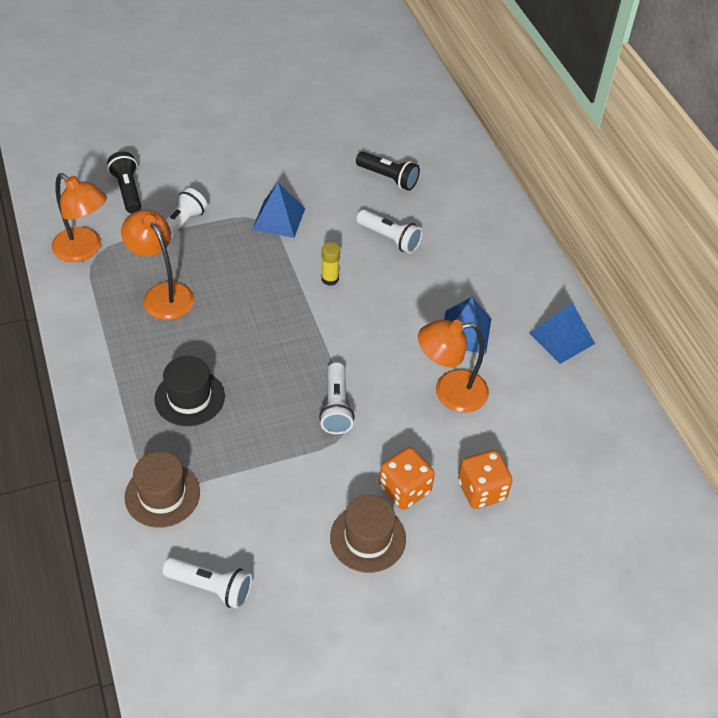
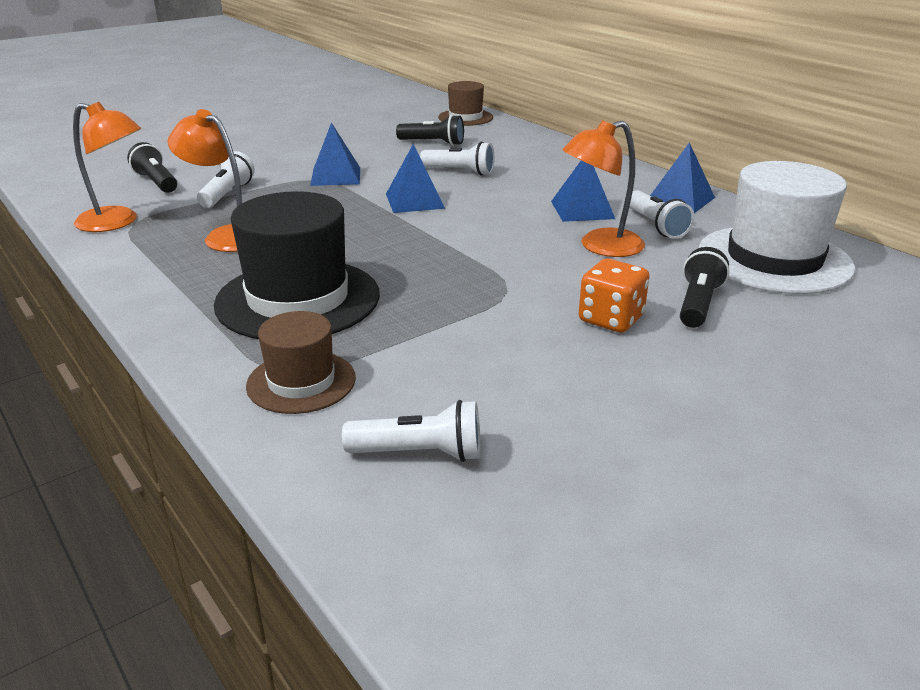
camera: 15 degrees left, 20 degrees down
black hat [154,356,225,426] -> black hat [214,191,380,339], size x1.78
white flashlight [319,362,355,434] -> white flashlight moved to [629,190,694,239]
yellow glue stick [321,242,340,286] -> blue pyramid [386,144,445,213]
brown hat [330,495,406,573] -> brown hat moved to [438,81,493,126]
orange dice [458,450,512,509] -> black flashlight [680,247,730,328]
none -> white hat [698,161,855,294]

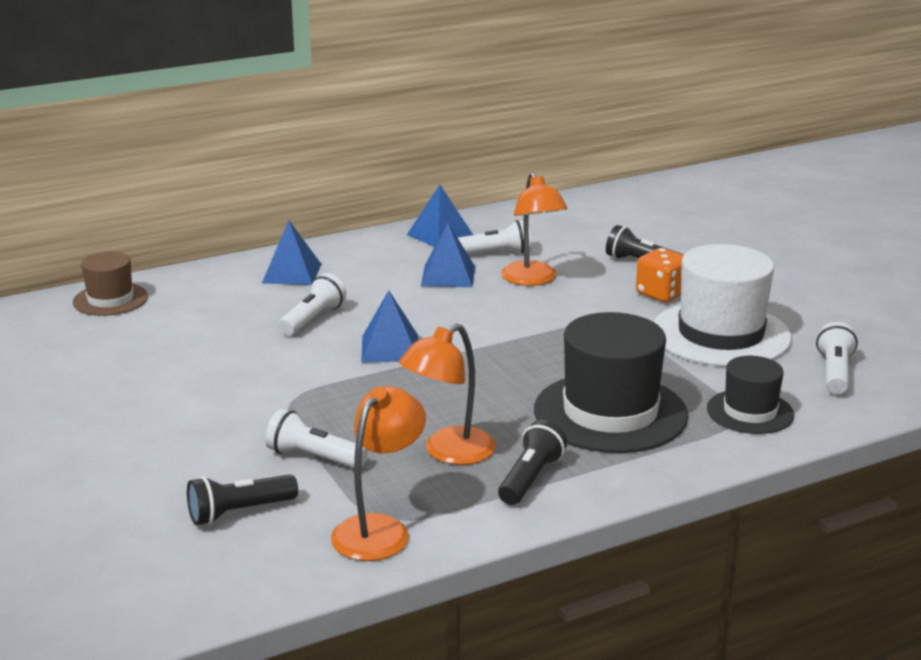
camera: 80 degrees left, 5 degrees down
brown hat [246,311,356,414] -> black hat [707,356,794,434]
blue pyramid [310,122,360,186] -> blue pyramid moved to [262,220,321,285]
black flashlight [396,115,464,146] -> black flashlight moved to [498,420,567,505]
white hat [698,161,855,294] -> white hat moved to [653,244,792,367]

